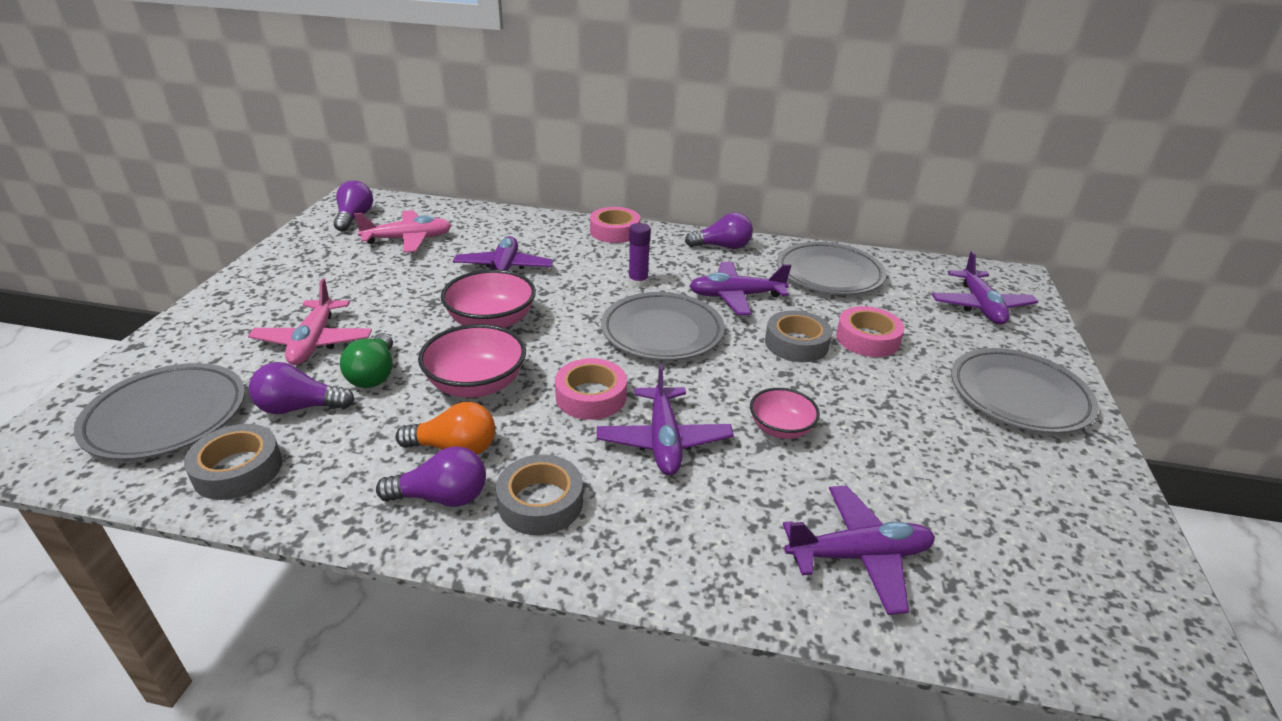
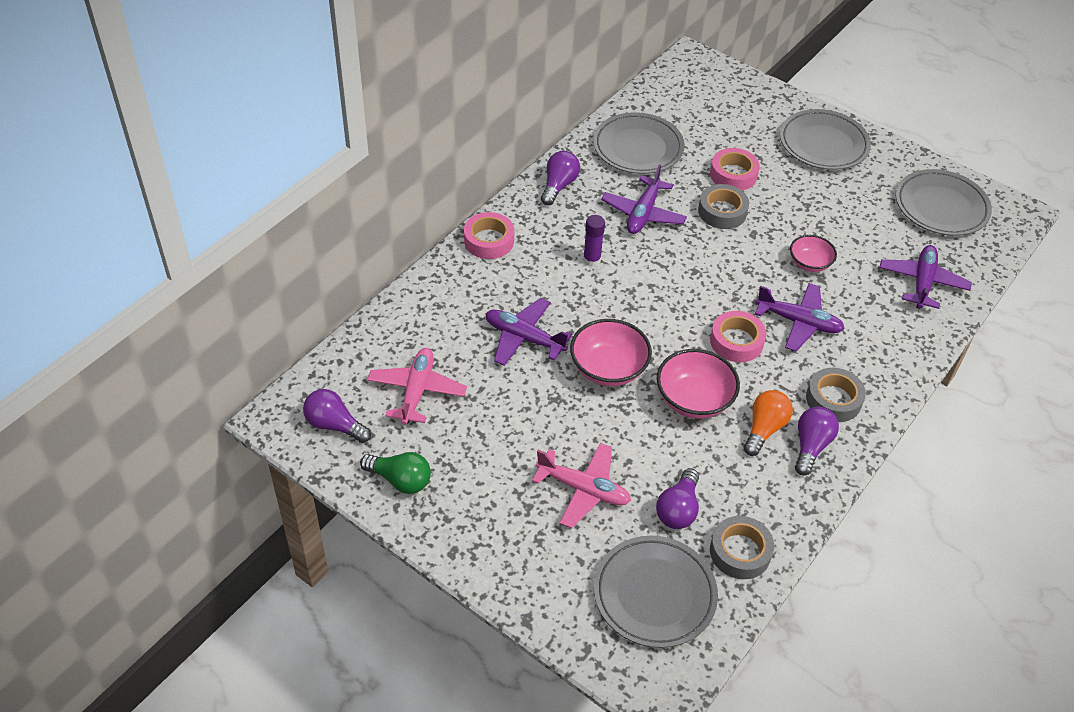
camera: 65 degrees left, 15 degrees up
green light bulb [340,333,393,388] -> green light bulb moved to [360,452,431,494]
grey plate [601,292,725,361] -> grey plate moved to [896,169,992,236]
purple plane [932,251,1038,325] -> none

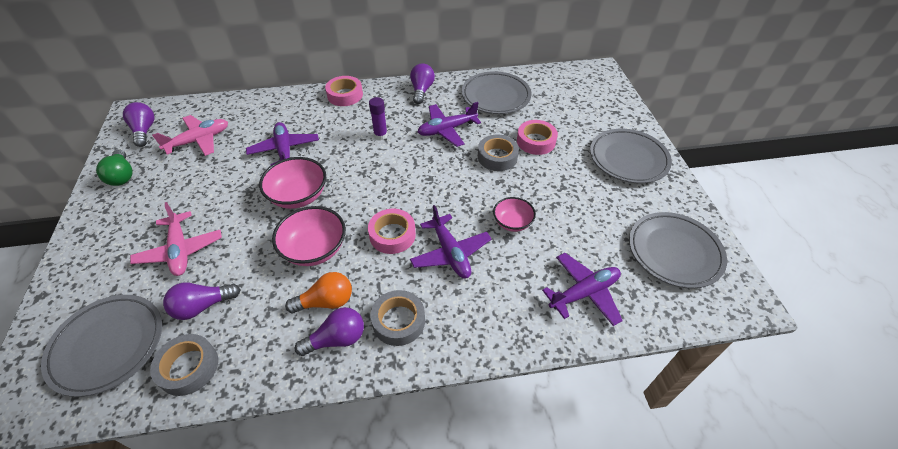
camera: 45 degrees right, 0 degrees up
purple light bulb [541,151,580,205] -> purple light bulb turned 60 degrees counterclockwise [410,63,435,104]

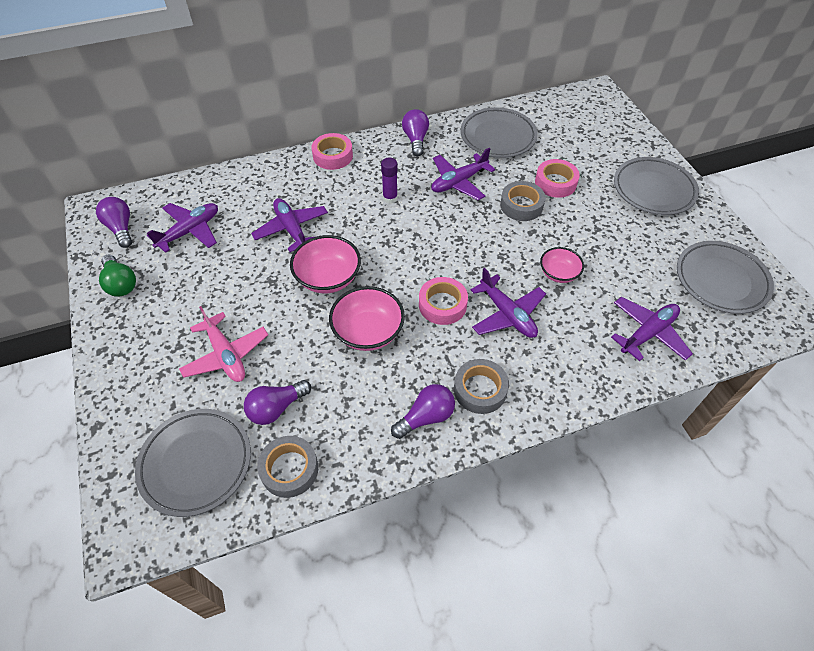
camera: 10 degrees left, 5 degrees up
pink plane [152,115,228,156] -> purple plane [147,203,218,253]
orange light bulb [285,272,352,313] -> none

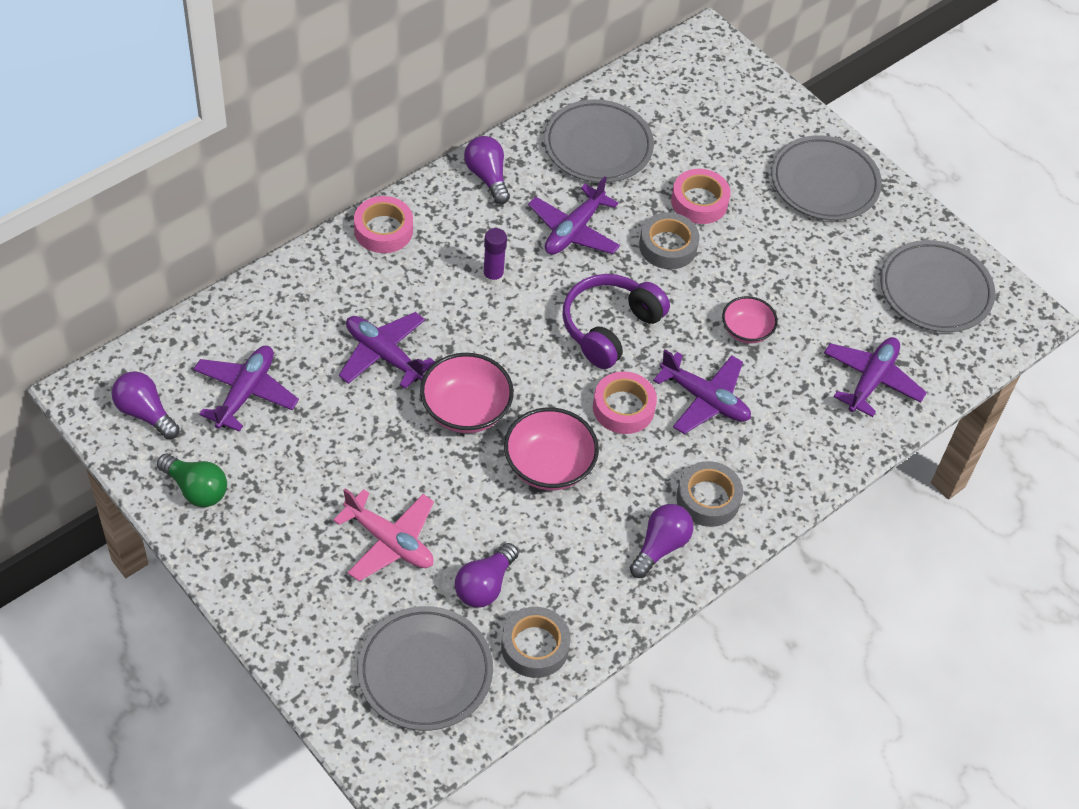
camera: 25 degrees left, 0 degrees up
none -> purple headphones [562,274,670,369]

